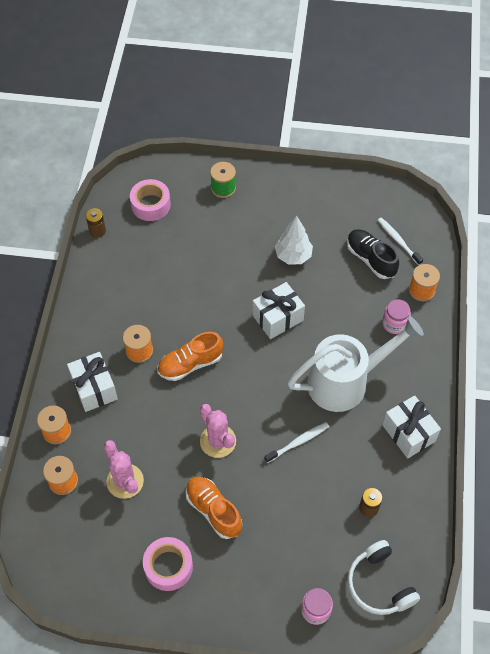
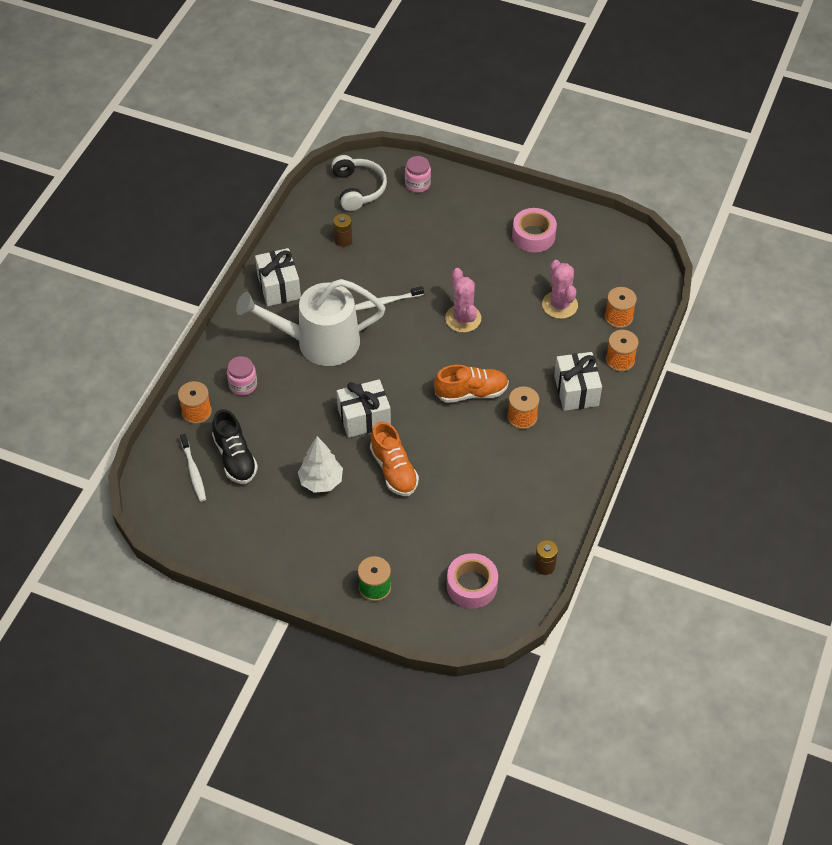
camera: 165 degrees left, 5 degrees down
orange shoe [186,477,242,539] -> orange shoe moved to [370,421,419,496]

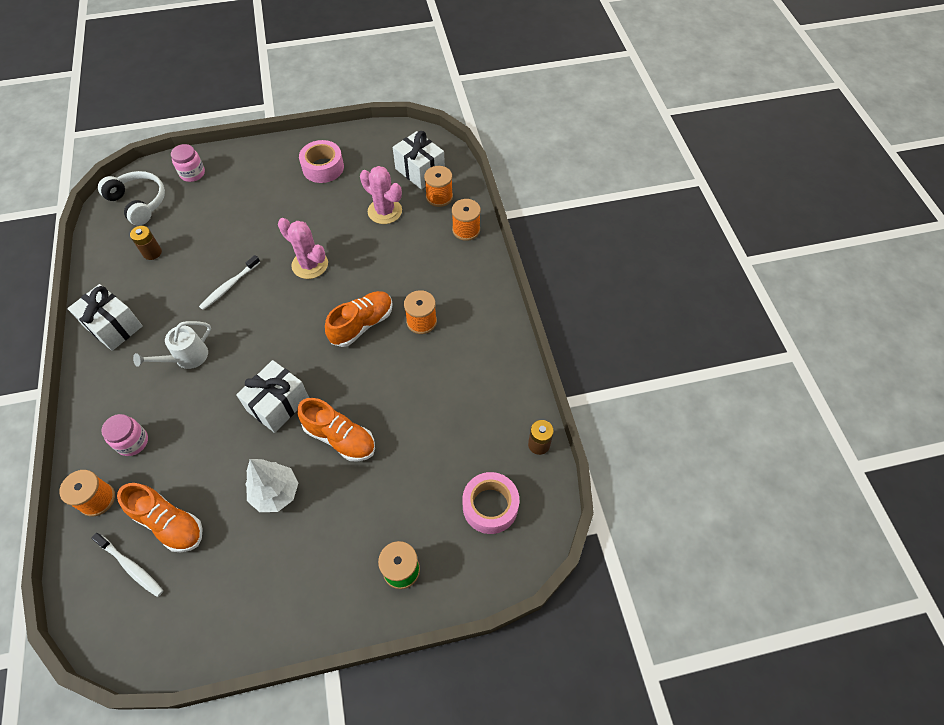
camera: 35 degrees left, 5 degrees up
black shoe [212,409,258,484] -> orange shoe [117,483,203,552]
white watering can [236,279,385,366] -> white watering can [133,321,211,369], size x0.49
white gift [554,352,602,411] -> white gift moved to [393,131,445,189]

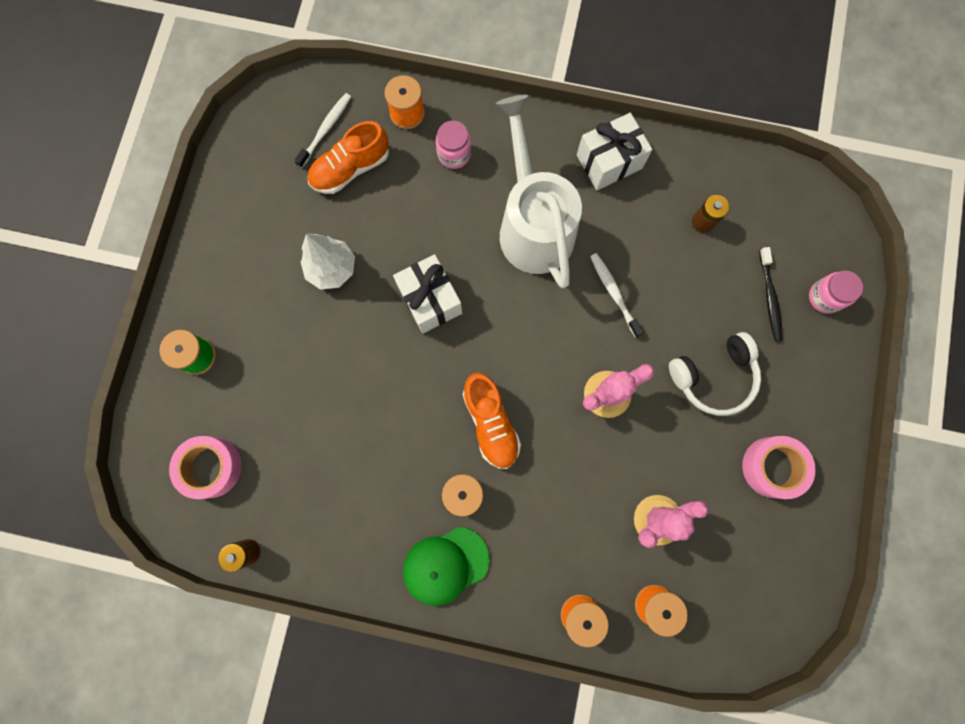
camera: 115 degrees right, 20 degrees up
white toothbrush [91,533,163,597] -> white toothbrush turned 150 degrees clockwise [294,93,351,168]
white headphones [98,171,165,226] -> white headphones moved to [669,332,761,416]
white watering can [133,321,211,369] -> white watering can [496,95,582,288], size x2.03
orange shoe [297,398,375,462] -> none
white gift [393,131,445,189] -> none
none -> green cap [403,527,490,606]
none -> black toothbrush [759,247,783,341]

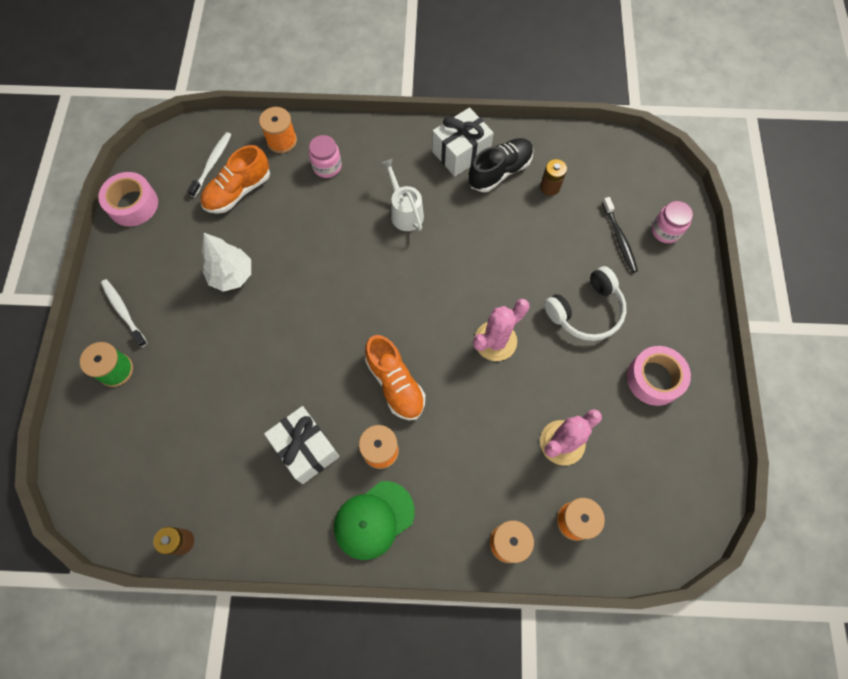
camera: 10 degrees left, 10 degrees down
pink tape [169,436,242,499] -> pink tape moved to [98,172,158,226]
white gift [393,254,462,334] -> white gift moved to [264,406,340,484]
white watering can [496,95,582,288] -> white watering can [381,159,424,231], size x0.49
white toothbrush [590,253,644,338] -> white toothbrush moved to [101,279,147,347]
none -> black shoe [468,138,533,192]

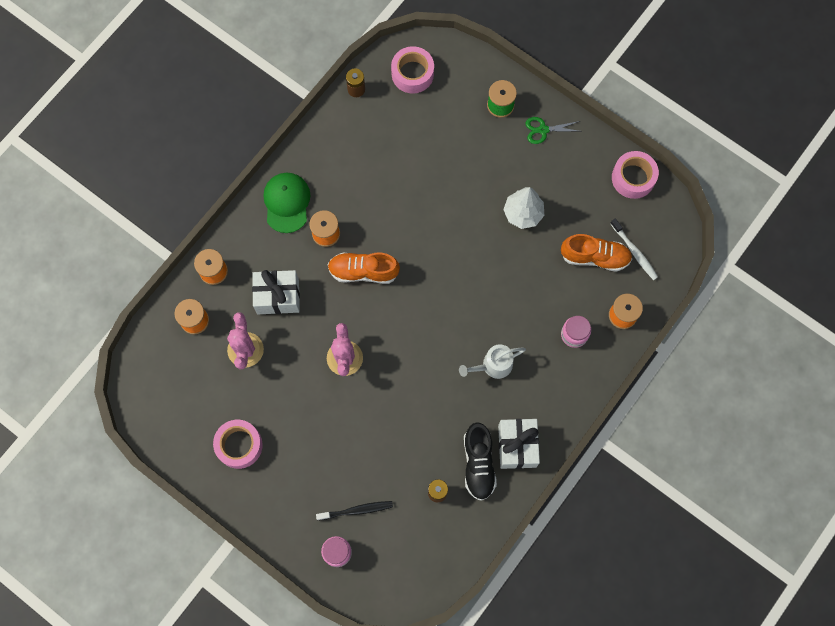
camera: 125 degrees right, 5 degrees up
white toothbrush [101,279,147,347] -> green scissors [526,117,580,144]
orange shoe [200,145,270,214] -> orange shoe turned 105 degrees clockwise [561,234,632,272]
white gift [264,406,340,484] -> white gift moved to [252,270,300,314]
white watering can [381,159,424,231] -> white watering can turned 150 degrees clockwise [459,344,526,379]
white headphones [544,266,626,341] -> none
black toothbrush [602,197,638,273] -> black toothbrush turned 150 degrees clockwise [316,501,393,521]
none -> pink tape [391,46,434,93]

